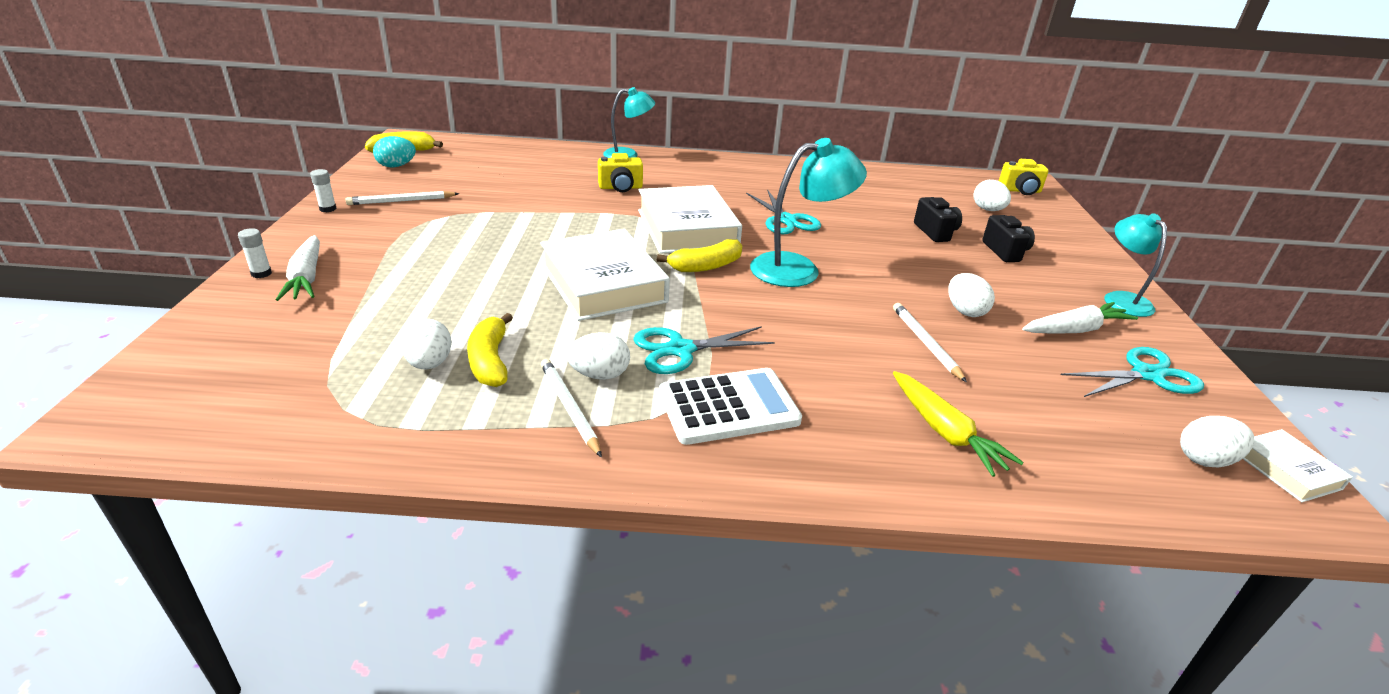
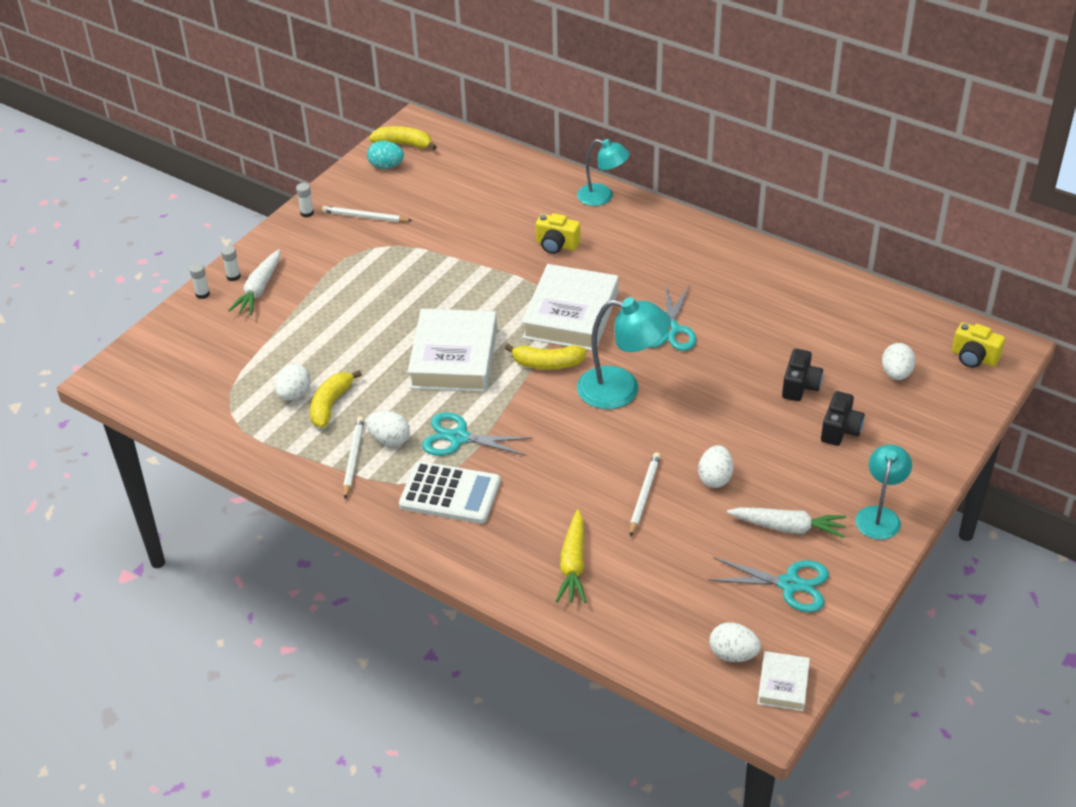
camera: 35 degrees right, 10 degrees up
none -> white glue stick [189,263,210,299]

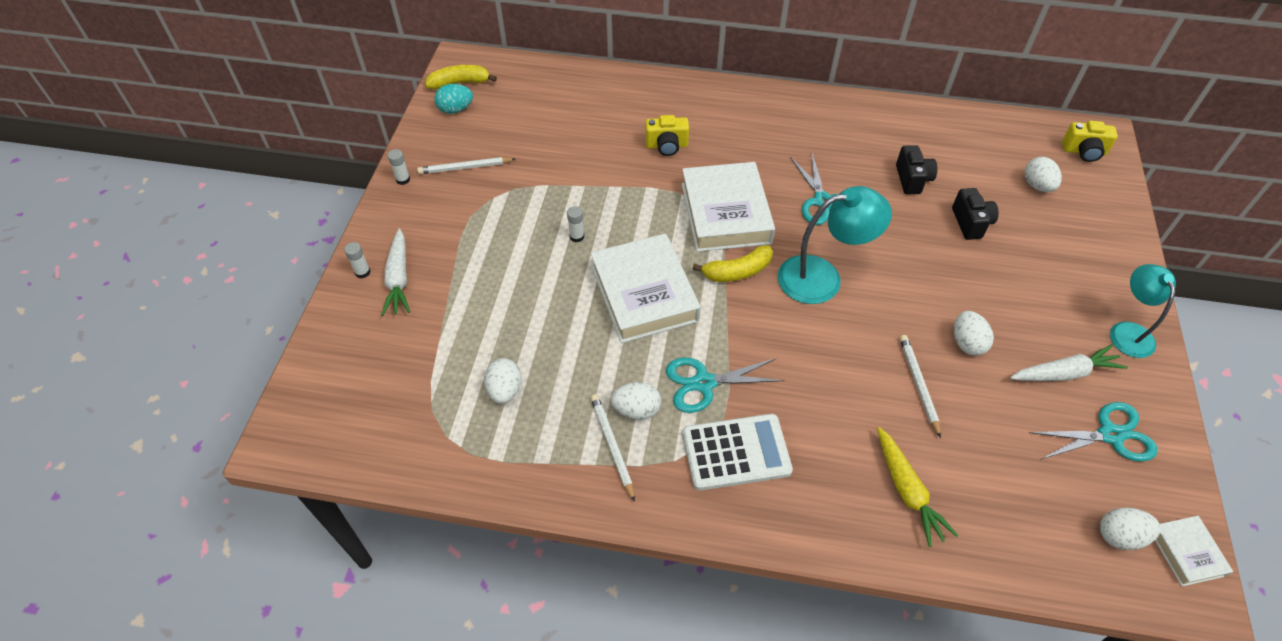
camera: 25 degrees left, 10 degrees up
white glue stick [189,263,210,299] -> white glue stick moved to [567,206,584,242]
yellow banana [310,370,362,428] -> none
turquoise lamp [577,139,630,206] -> none
black camera [821,391,865,446] -> black camera moved to [896,145,937,194]

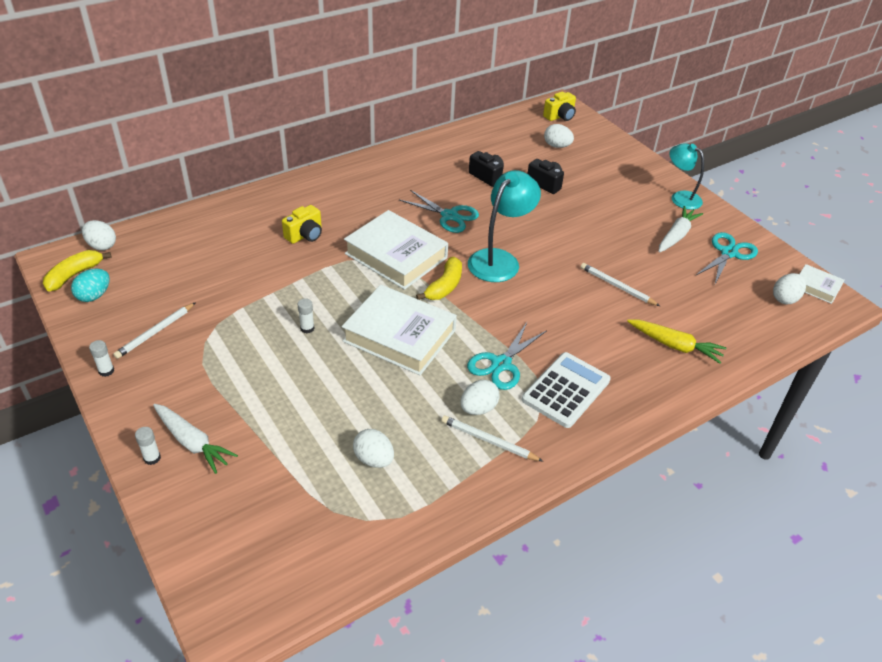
camera: 45 degrees left, 10 degrees down
white egg [954,311,994,356] -> white egg moved to [82,220,116,250]

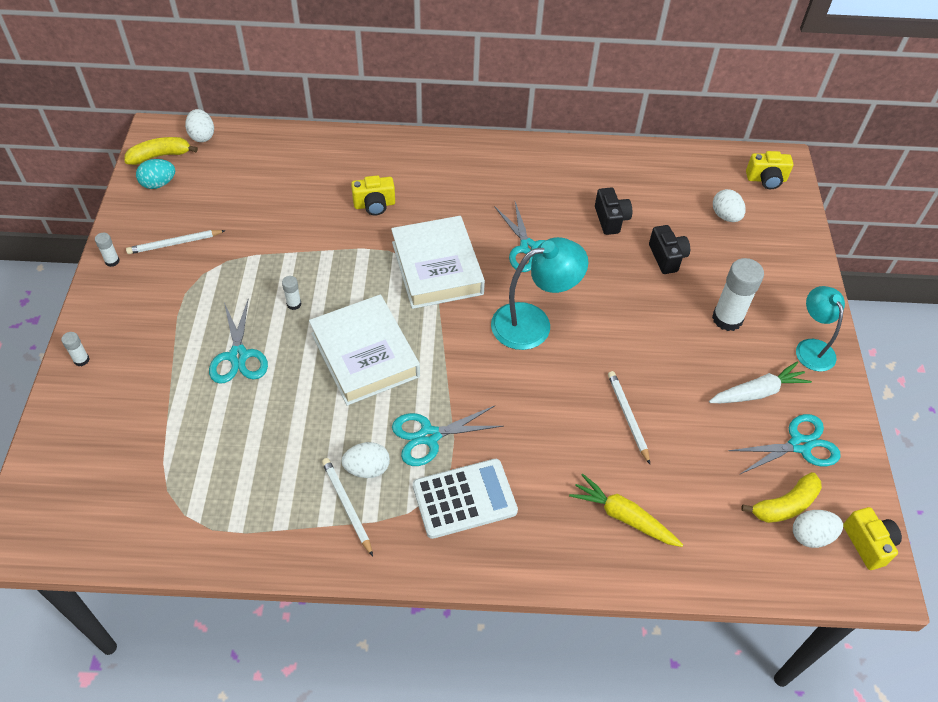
camera: 35 degrees right, 10 degrees up
white carrot [153,404,238,474] -> none
white egg [353,429,394,468] -> none
yellow banana [416,257,462,300] -> yellow banana moved to [741,472,822,523]
yellow carrot [627,319,727,364] -> yellow carrot turned 150 degrees clockwise [569,474,683,547]
white book [799,264,845,304] -> yellow camera [843,507,902,570]
none -> turquoise scissors [209,300,268,384]
none -> white glue stick [712,258,764,331]

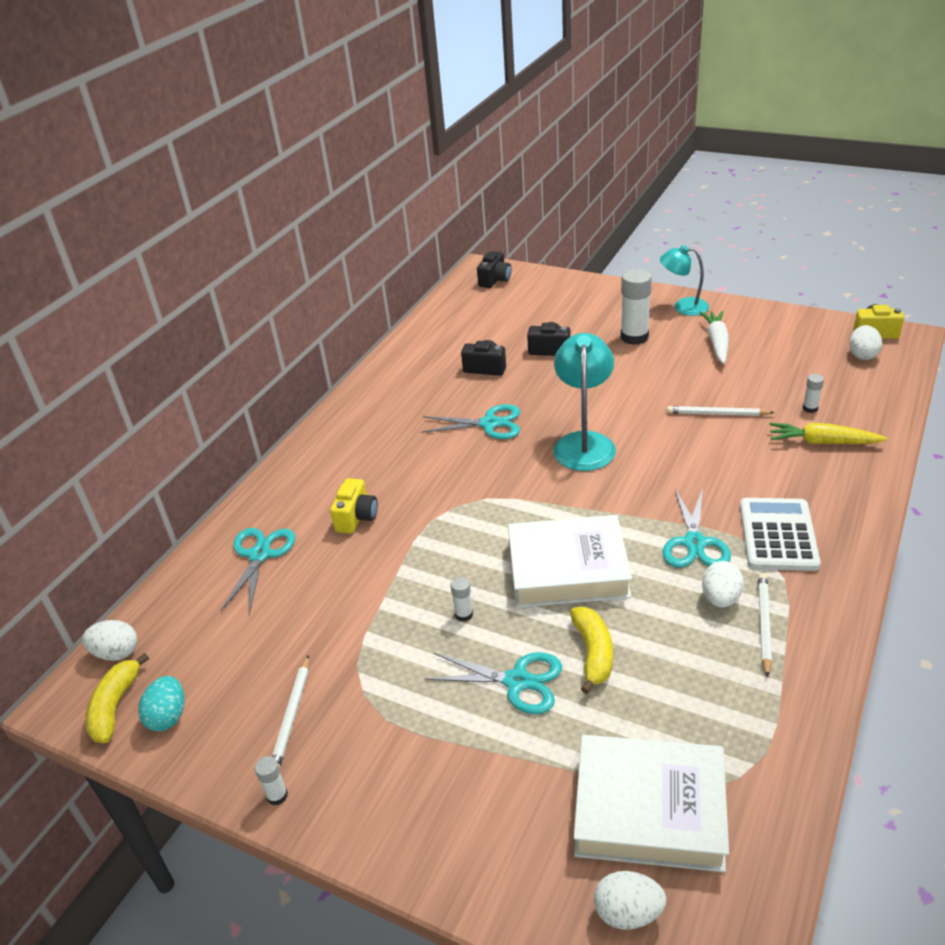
camera: 60 degrees left, 15 degrees down
white glue stick [61,332,90,366] -> white glue stick moved to [803,374,824,413]
white pencil [322,458,373,556] -> white pencil turned 105 degrees clockwise [758,573,772,678]
white book [391,216,485,309] -> white book moved to [574,735,729,873]
yellow carrot [569,474,683,547] -> yellow carrot turned 45 degrees clockwise [769,423,888,444]
white egg [713,189,746,222] -> white egg moved to [594,871,666,930]
turquoise scissors [728,414,841,474] -> turquoise scissors moved to [221,528,295,613]
yellow banana [741,472,822,523] -> yellow banana moved to [570,607,613,694]
yellow camera [746,151,793,189] -> black camera [477,251,512,288]

